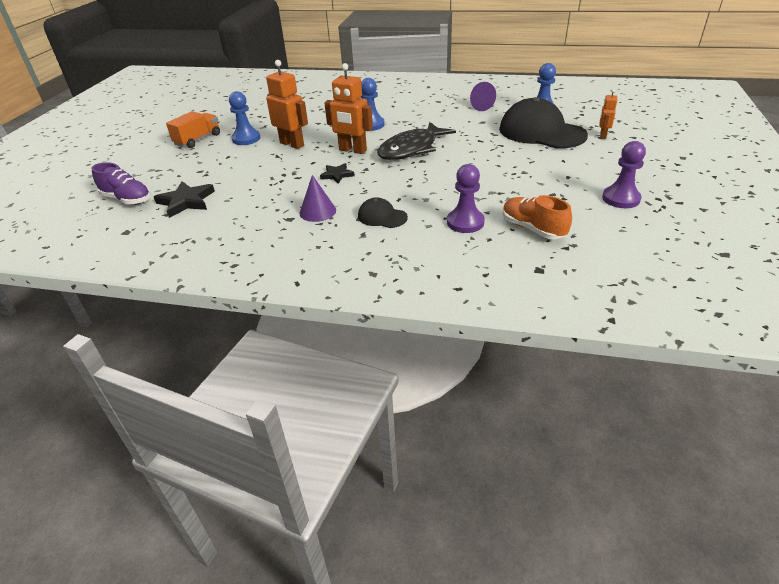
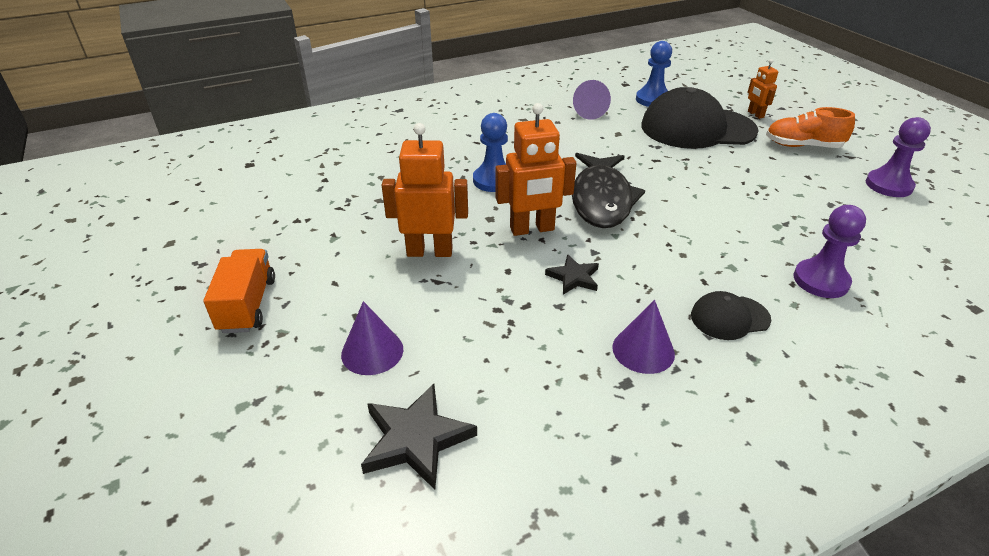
camera: 40 degrees left, 0 degrees up
purple shoe [91,162,151,205] -> none
blue pawn [229,91,260,145] -> none
orange shoe [503,195,572,239] -> orange shoe moved to [766,107,855,148]
none -> purple cone [341,301,403,375]

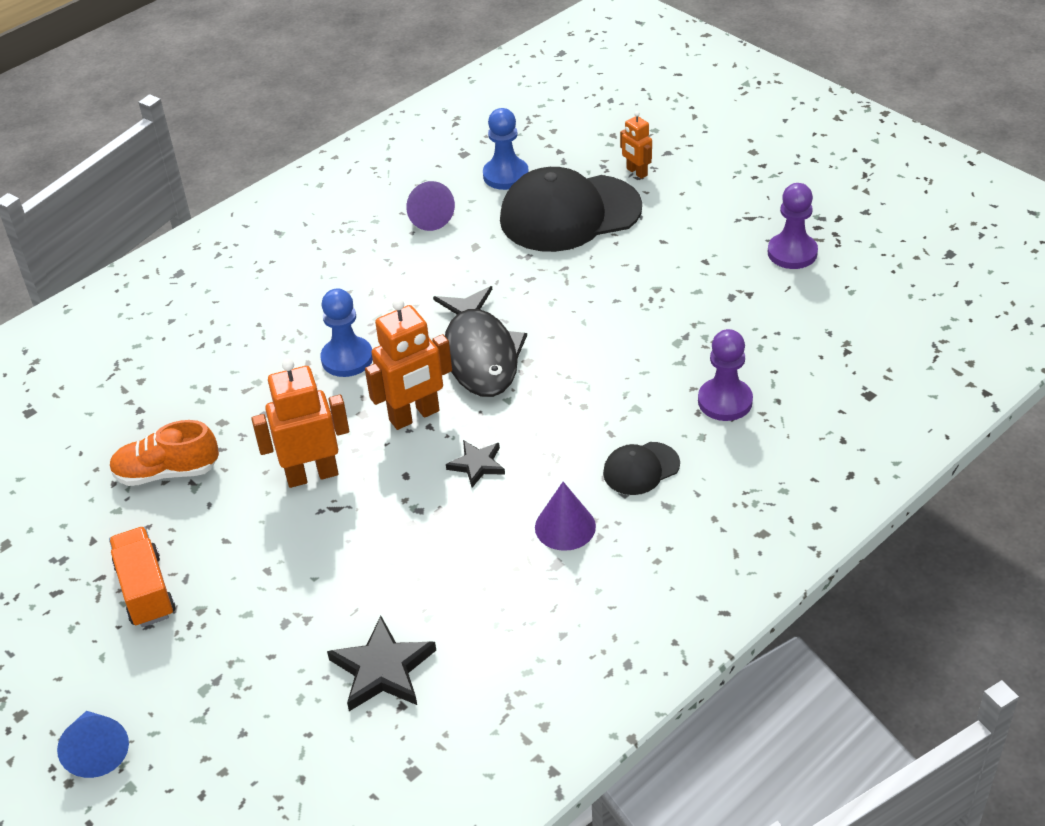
camera: 15 degrees left, 5 degrees up
purple cone [341,301,403,375] -> none
orange shoe [766,107,855,148] -> orange shoe moved to [109,420,219,486]
none -> blue cone [57,711,129,778]

